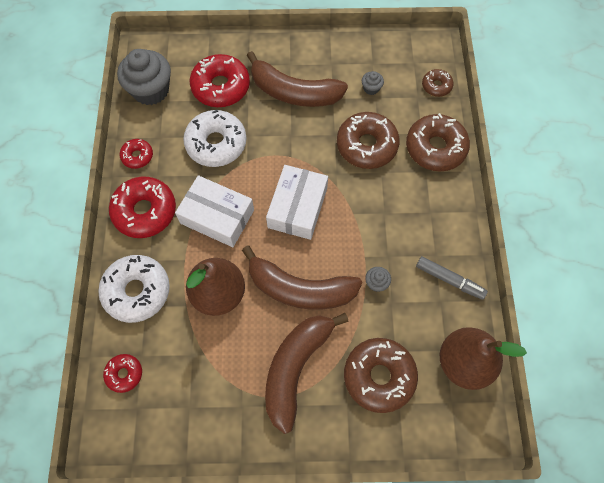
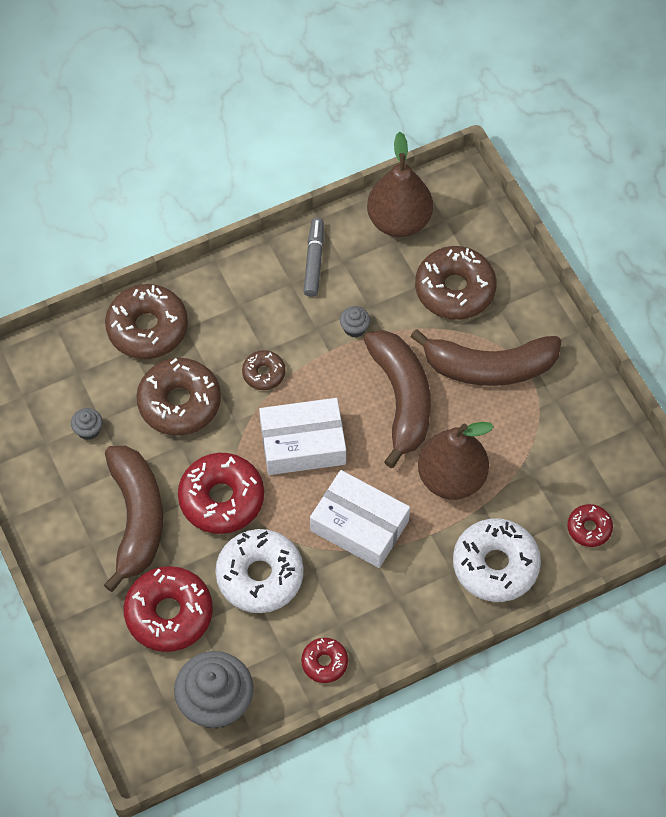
camera: 115 degrees left, 5 degrees down
red donut [109,177,176,238] -> red donut moved to [178,453,264,534]
white box [175,175,254,247] -> white box turned 60 degrees counterclockwise [310,470,410,568]
brown donut [422,69,454,97] -> brown donut moved to [242,350,285,390]

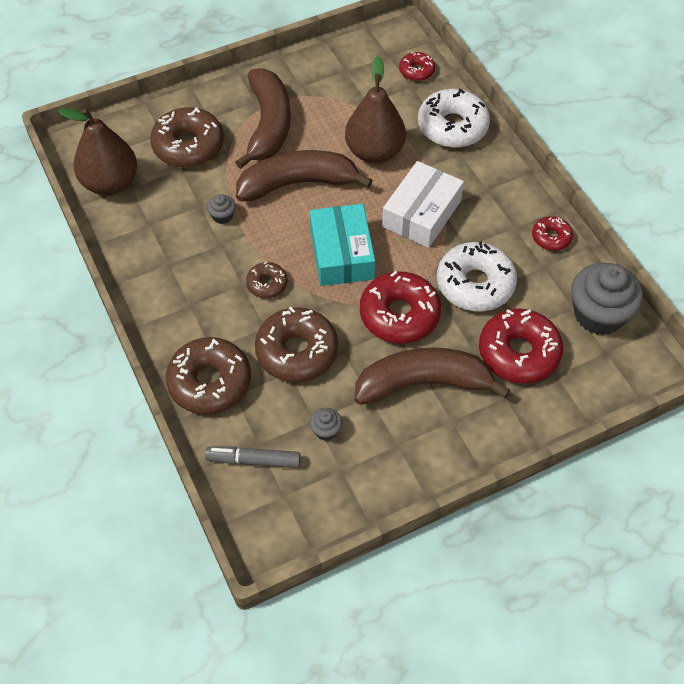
camera: 90 degrees left, 5 degrees down
white box [259,398,346,475] -> turquoise box [310,204,375,286]
grey marker [303,218,324,297] -> grey marker moved to [205,446,301,468]

